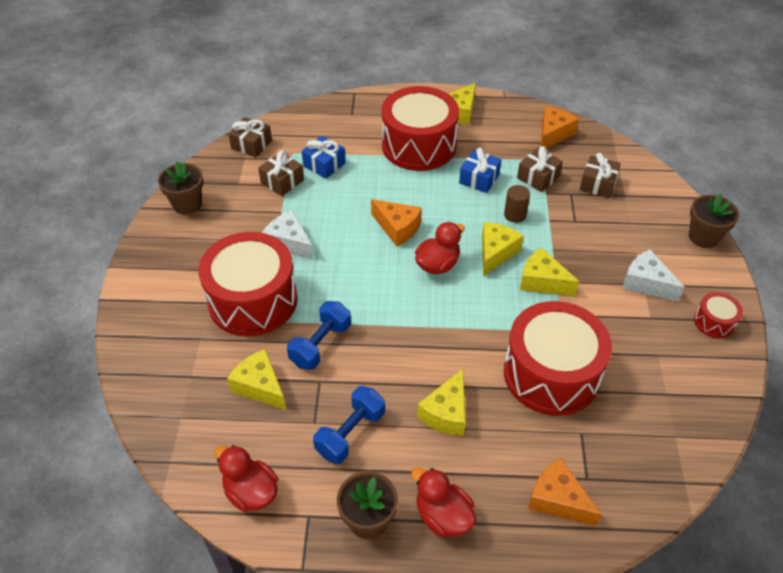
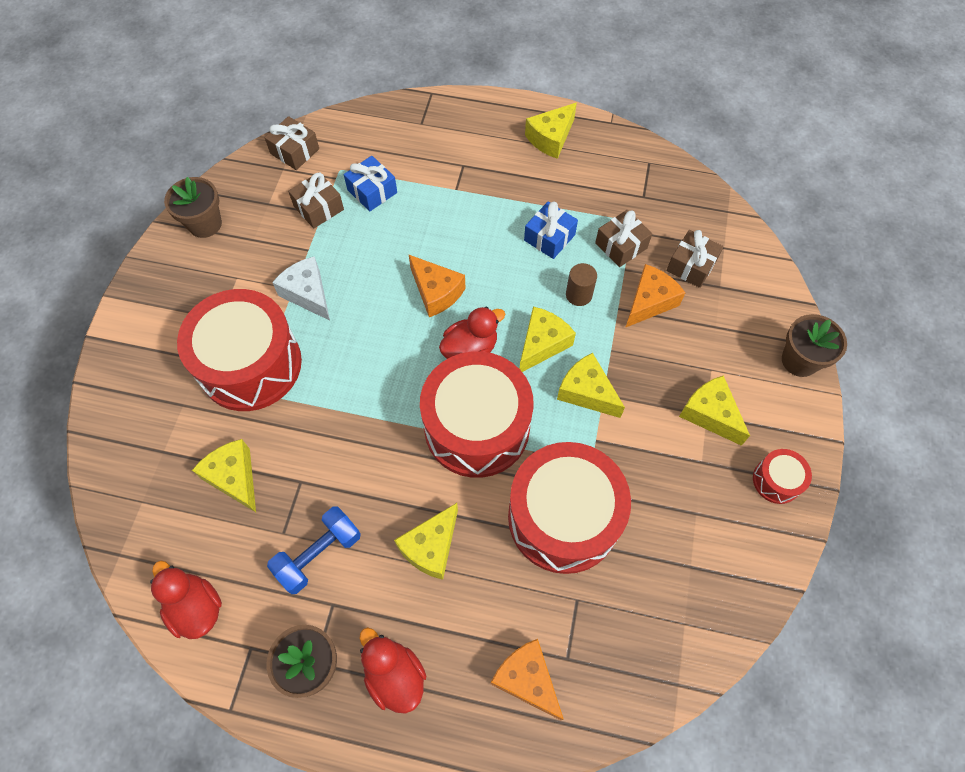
camera: 10 degrees right, 15 degrees up
blue dumbbell [287,301,351,370] -> none
red drum [381,86,459,171] -> red drum moved to [420,351,534,478]
orange cheese [541,107,579,148] -> orange cheese moved to [625,264,685,328]
white cheese [622,249,685,302] -> yellow cheese [679,375,750,446]

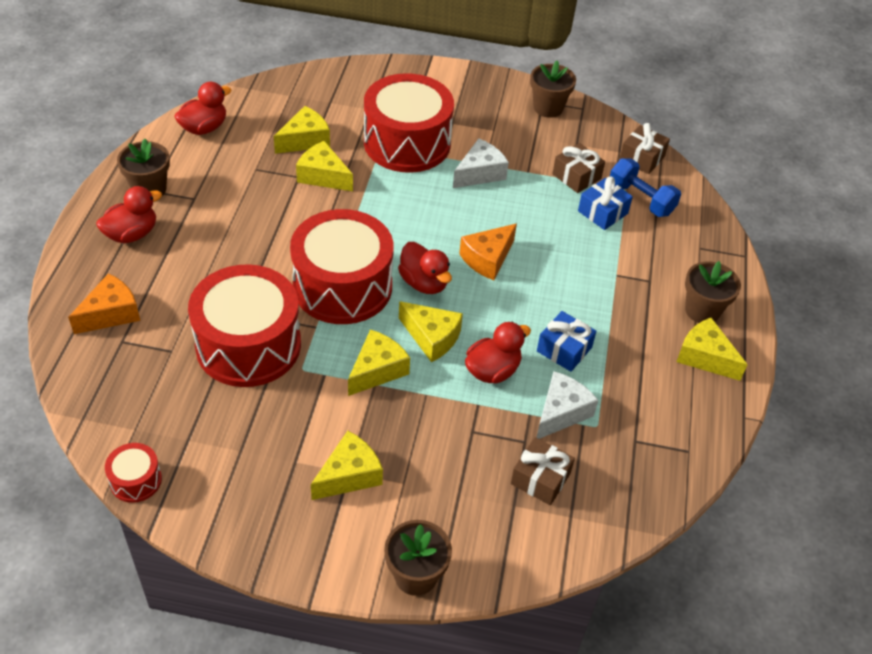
camera: 85 degrees right, 15 degrees down
blue dumbbell [267,506,361,594] -> blue dumbbell moved to [610,158,681,217]
yellow cheese [394,503,458,580] -> yellow cheese moved to [296,141,353,191]
brown cylinder [566,263,597,306] -> red duck [465,322,531,384]
brown gift [595,210,652,267] -> white cheese [536,371,598,439]
orange cheese [625,264,685,328] -> none
red drum [753,449,812,504] -> red drum moved to [105,443,162,503]
none -> brown flower pot [685,261,741,323]

